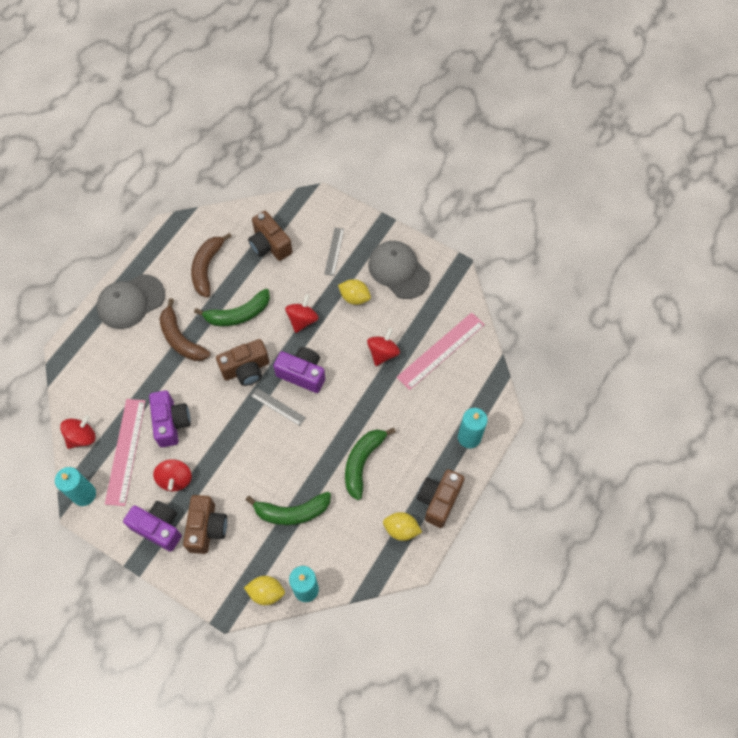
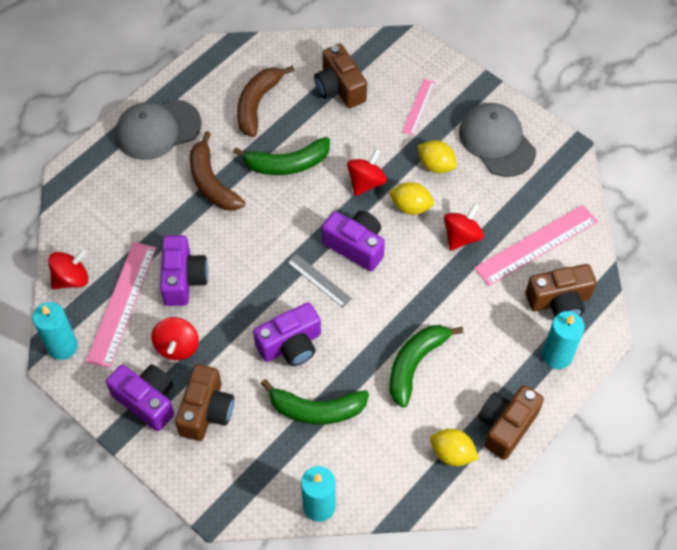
camera: 10 degrees right, 5 degrees down
brown camera [216,339,269,386] -> brown camera moved to [525,264,597,316]
yellow lemon [244,576,285,605] -> yellow lemon moved to [389,182,434,215]
grey ruler [324,228,344,276] -> pink ruler [402,79,436,136]
none -> purple camera [253,302,321,366]

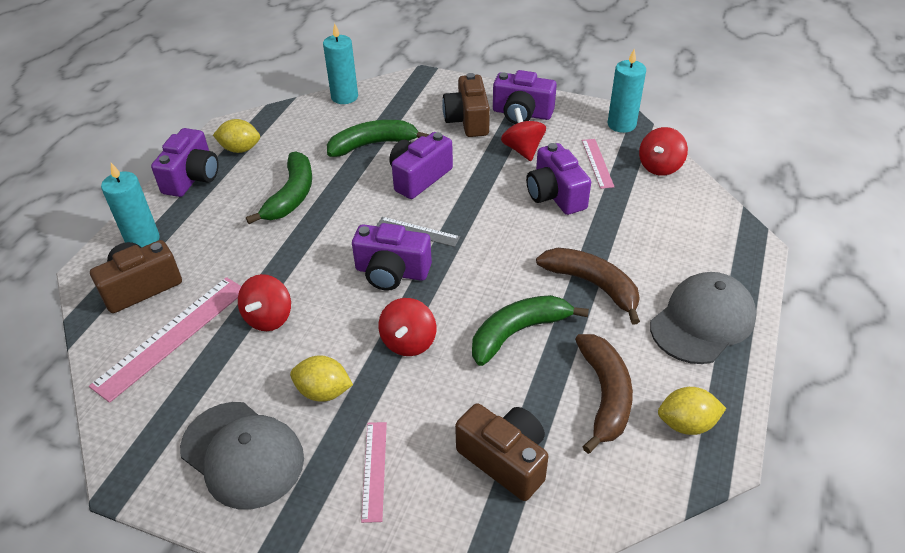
camera: 160 degrees right, 15 degrees down
pink ruler [86,242,156,368] -> pink ruler [582,139,615,189], size x0.55
yellow lemon [389,182,434,215] -> yellow lemon moved to [658,387,726,435]
brown camera [478,385,544,460] -> purple camera [151,128,219,197]

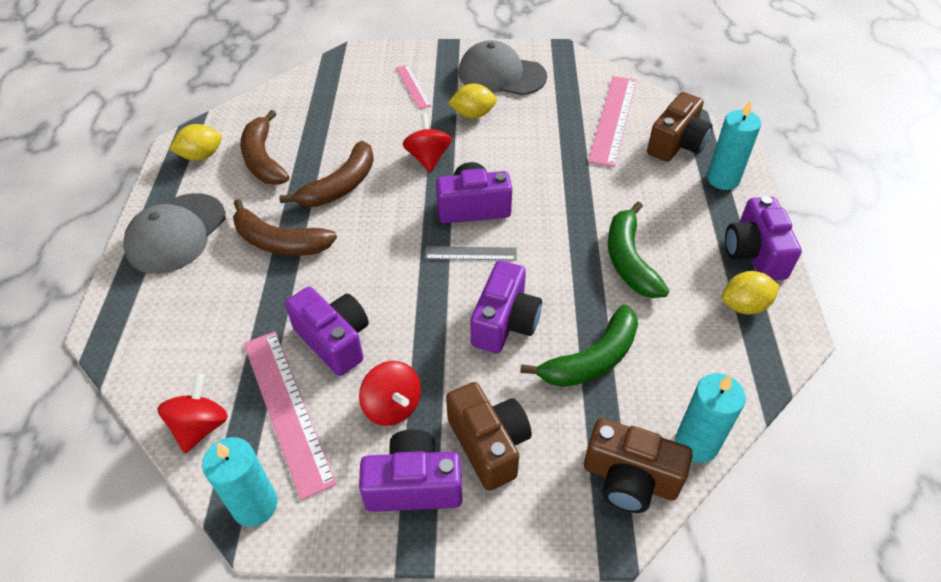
camera: 160 degrees right, 5 degrees up
red spinning top [238,274,291,331] -> none
brown camera [455,403,548,501] -> brown camera moved to [584,418,693,513]
green banana [472,295,589,366] -> brown banana [279,141,374,207]
pink ruler [582,139,615,189] -> pink ruler [244,331,337,500], size x1.82

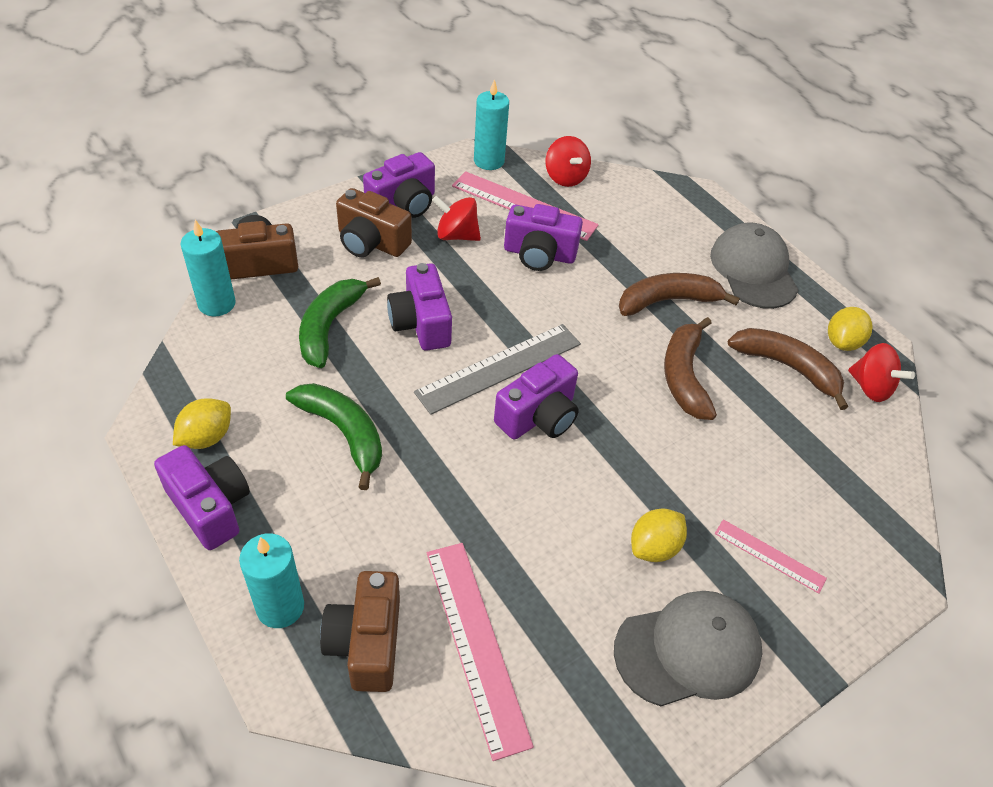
camera: 140 degrees right, 0 degrees up
red spinning top [403,113,452,173] -> red spinning top moved to [848,343,915,402]
grey ruler [425,246,517,260] -> grey ruler [414,324,581,415], size x1.82

